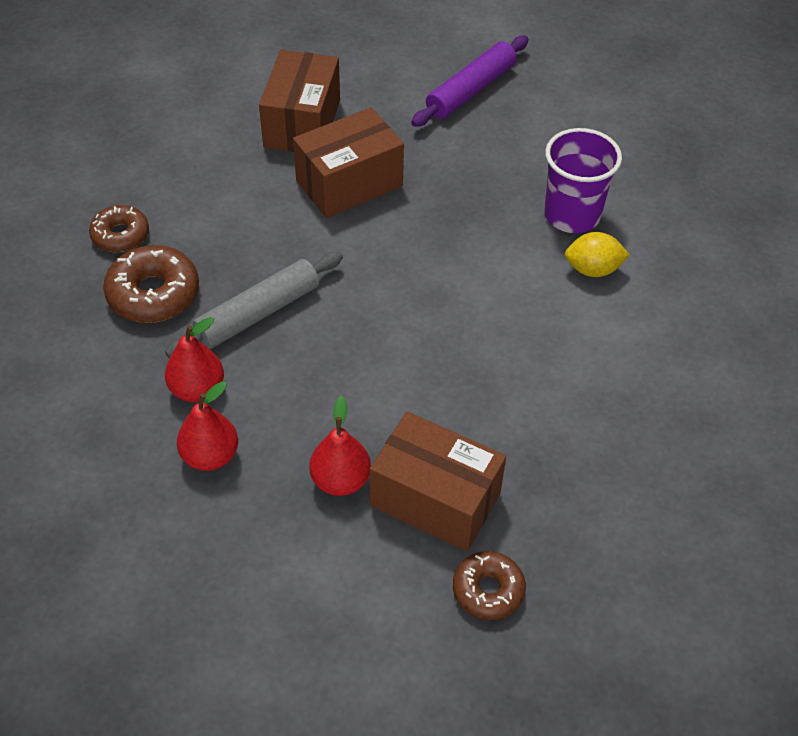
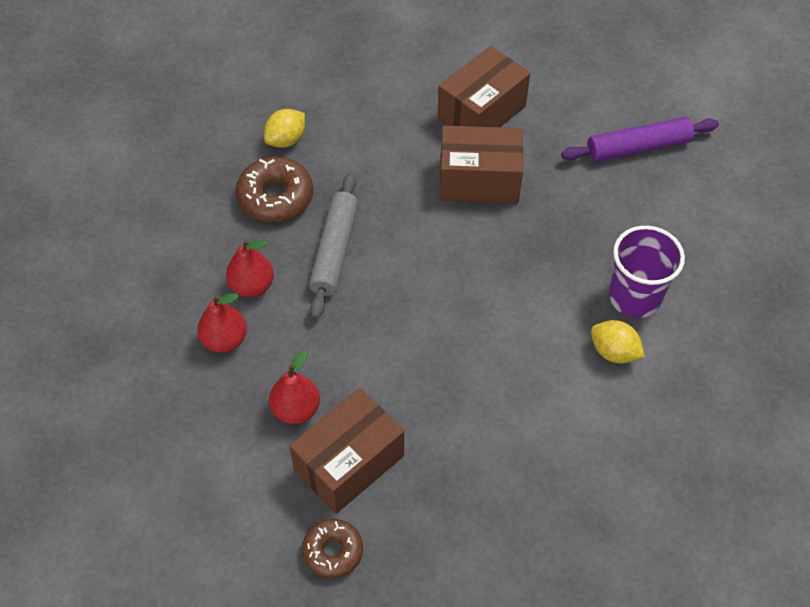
camera: 35 degrees right, 5 degrees up
brown donut [89,205,149,252] -> yellow lemon [264,109,305,148]
grey rolling pin [165,252,343,358] -> grey rolling pin turned 75 degrees counterclockwise [309,173,358,319]
brown box [369,411,506,551] -> brown box turned 75 degrees clockwise [289,388,404,514]

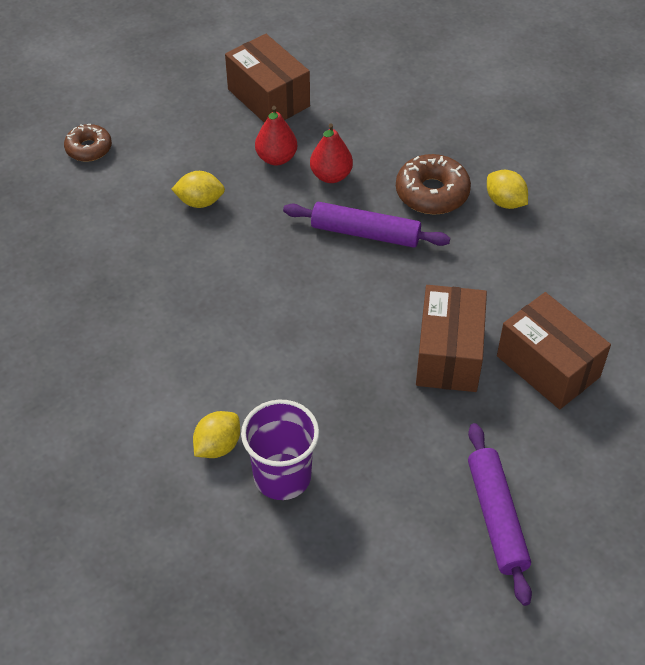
camera: 95 degrees right, 5 degrees down
red pear [269,350,320,424] -> yellow lemon [171,171,225,208]
brown box [289,388,404,514] -> brown box moved to [225,34,310,123]
brown donut [302,519,363,579] -> brown donut moved to [64,124,112,162]
grey rolling pin [309,173,358,319] -> purple rolling pin [283,202,450,248]

